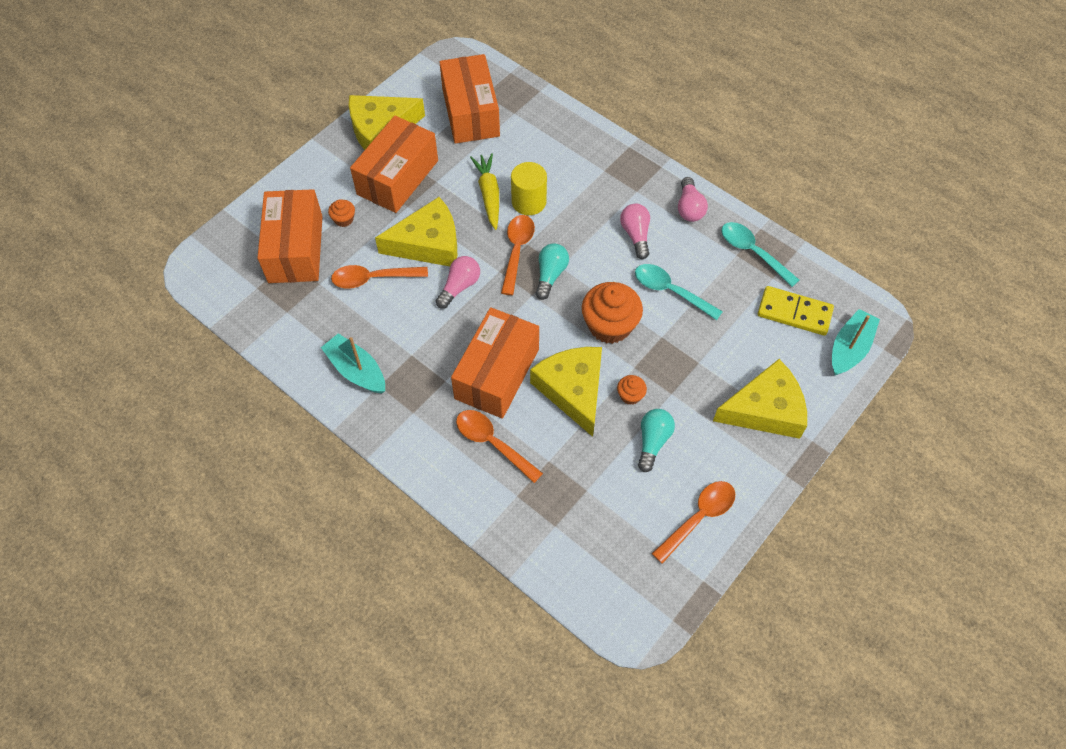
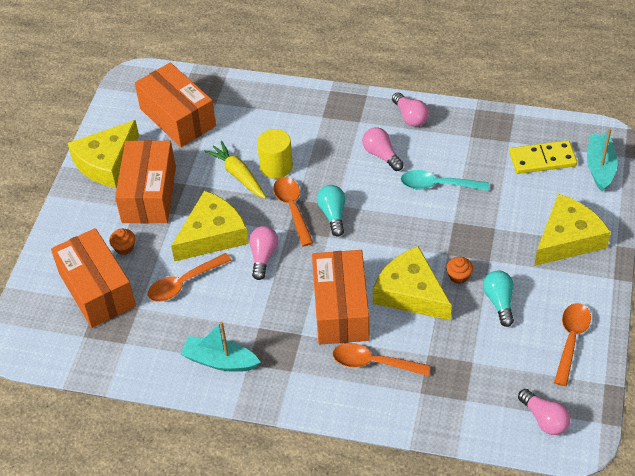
camera: 25 degrees left, 10 degrees down
orange cupcake [582,282,643,344] -> none
turquoise spoon [721,222,799,287] -> none
none -> pink light bulb [518,389,571,435]

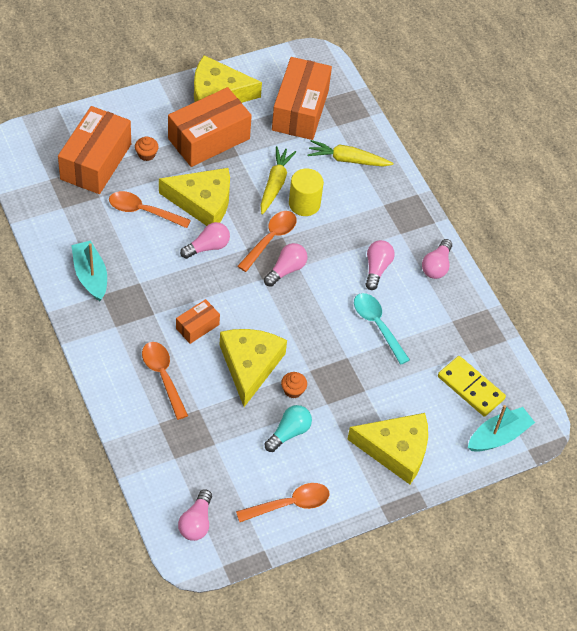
camera: 45 degrees right, 5 degrees up
orange box [312,250,369,344] -> orange box [176,299,220,344], size x0.49
turquoise light bulb [317,185,345,237] -> pink light bulb [264,243,307,286]
none -> yellow carrot [308,140,393,167]

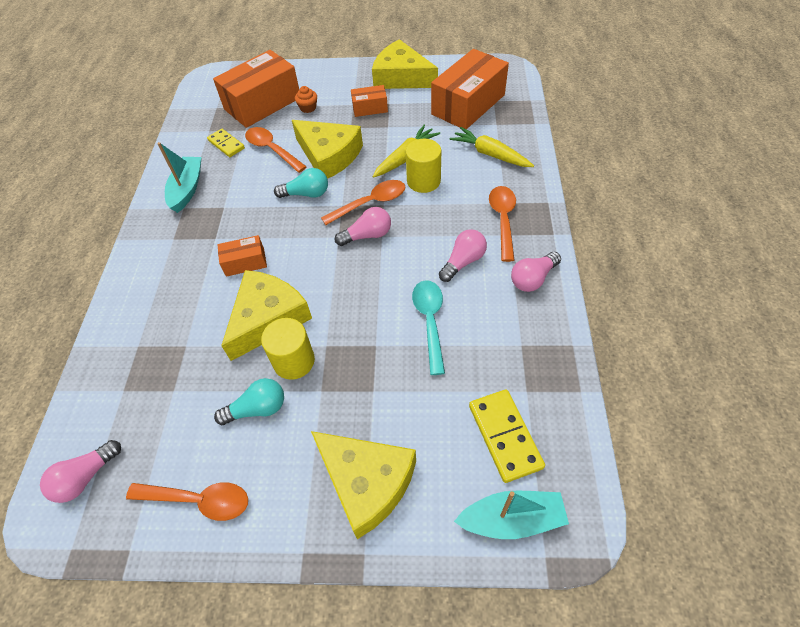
camera: 35 degrees right, 0 degrees up
orange spoon [142,342,188,420] -> orange spoon moved to [489,186,516,262]
orange box [168,87,252,167] -> orange box [351,85,388,117], size x0.49
pink light bulb [180,222,230,259] -> turquoise light bulb [274,168,328,198]
orange cupcake [281,372,307,399] -> yellow cylinder [261,318,315,380]
none -> yellow domino [207,129,245,157]

